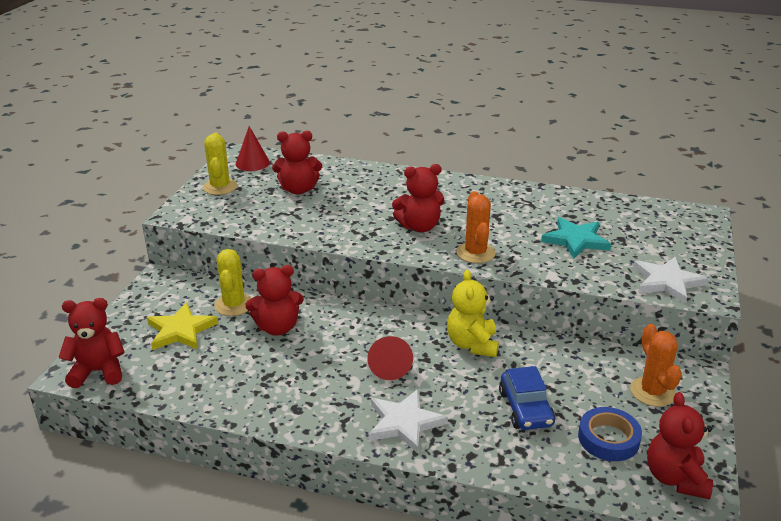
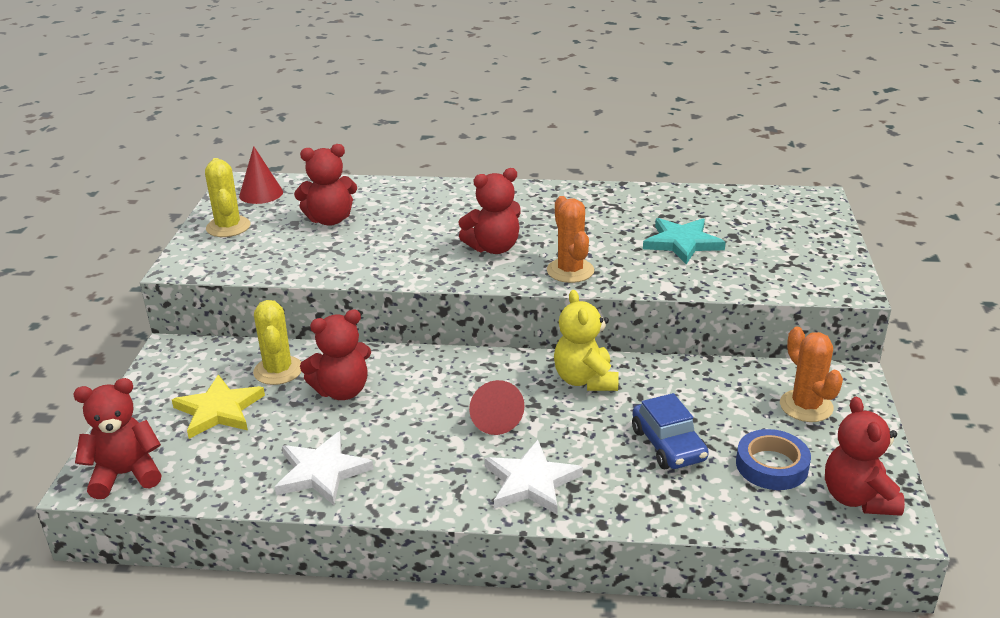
camera: 10 degrees left, 0 degrees up
white star [633,257,708,304] -> white star moved to [275,431,373,505]

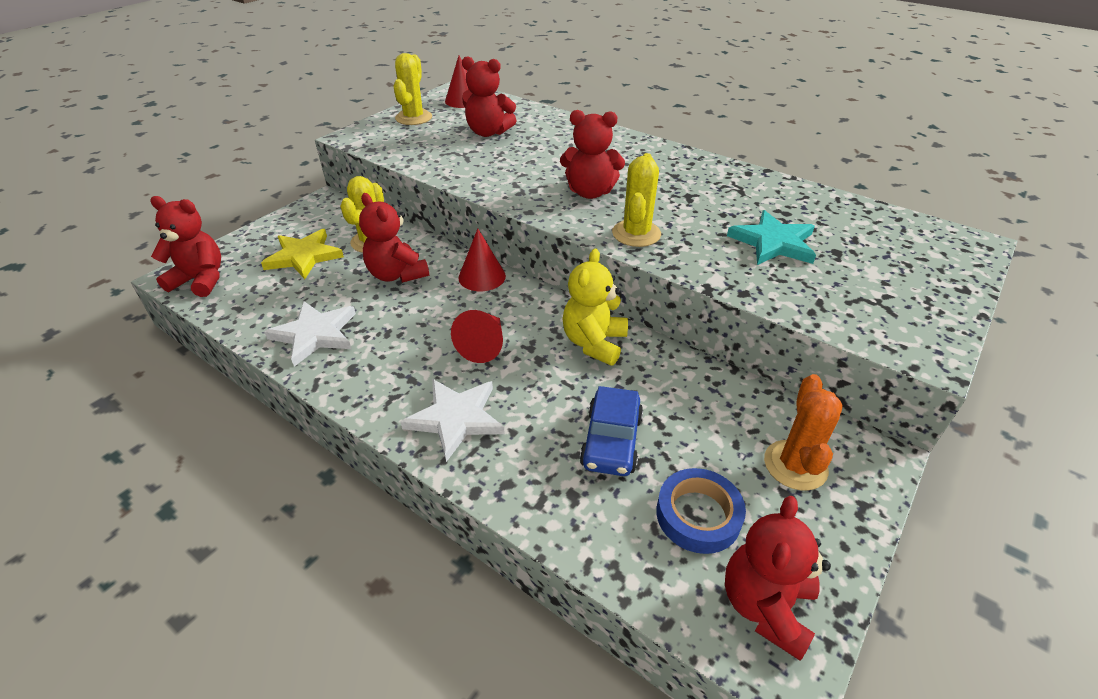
camera: 30 degrees right, 10 degrees up
red teddy bear [300,310,371,400] -> red teddy bear turned 45 degrees clockwise [359,193,429,283]
orange cactus [547,196,594,283] -> yellow cactus [612,153,661,247]
none -> red cone [458,228,506,291]

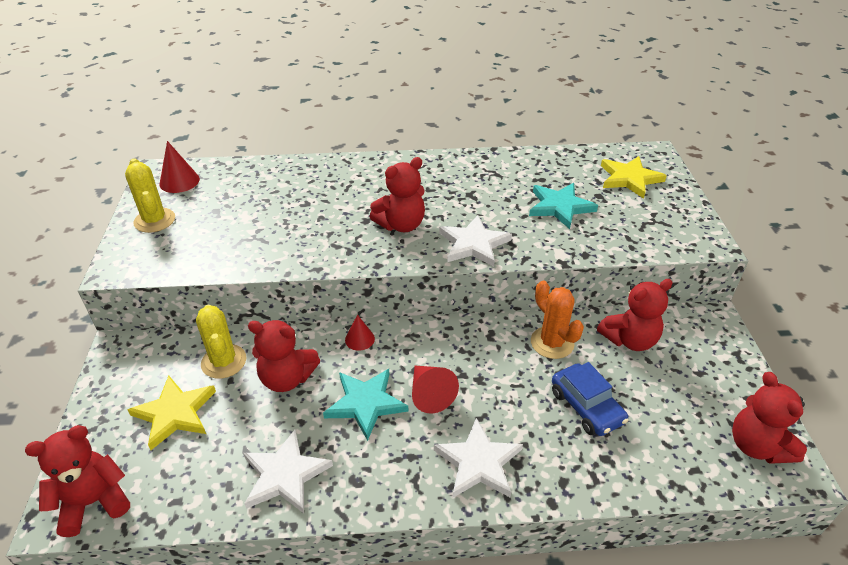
camera: 40 degrees left, 0 degrees up
red cone [458,228,506,291] -> red cone [345,315,375,351], size x0.66
red teddy bear [462,56,517,137] -> red teddy bear moved to [597,279,673,351]
yellow teddy bear [562,248,628,366] -> none
yellow cactus [612,153,661,247] -> white star [439,215,512,267]
blue tape [656,468,746,554] -> none
orange cactus [764,374,843,491] -> orange cactus moved to [531,281,584,359]
none -> turquoise star [323,369,408,441]
none -> yellow star [601,156,667,199]

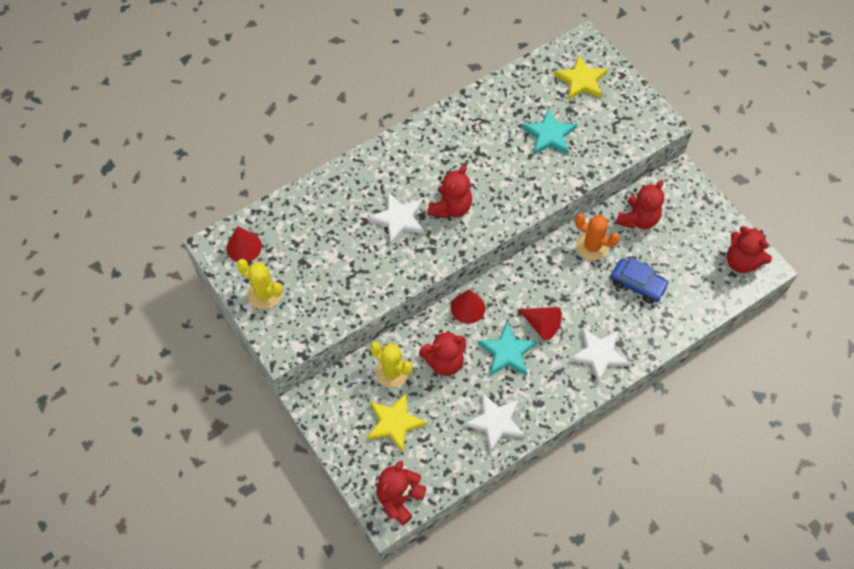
camera: 30 degrees left, 20 degrees up
red cone [345,315,375,351] -> red cone [451,289,485,324], size x1.52
white star [439,215,512,267] -> white star moved to [368,192,424,245]

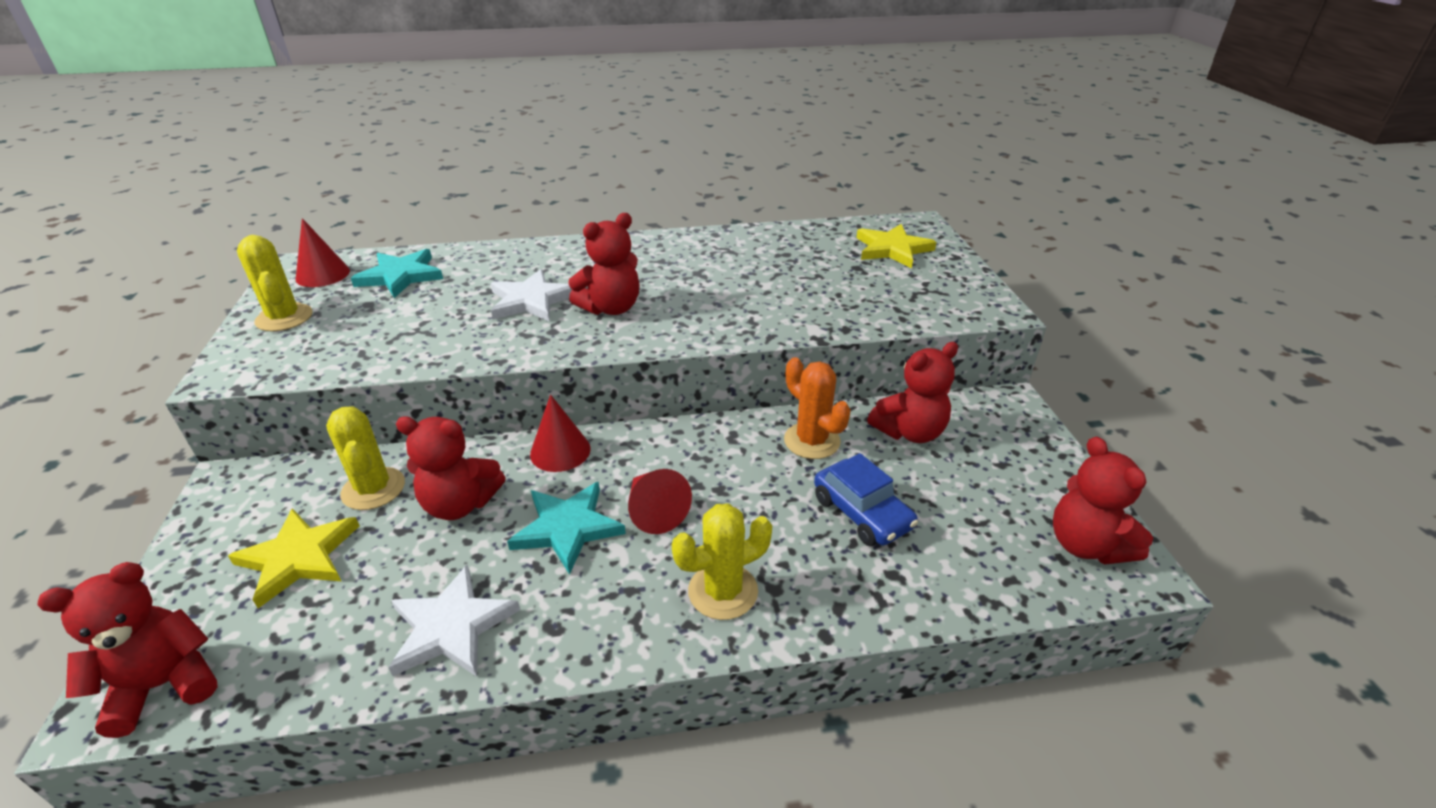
camera: 25 degrees right, 25 degrees down
turquoise star [521,108,577,155] -> turquoise star moved to [351,249,443,298]
white star [569,328,630,383] -> yellow cactus [672,503,772,620]

